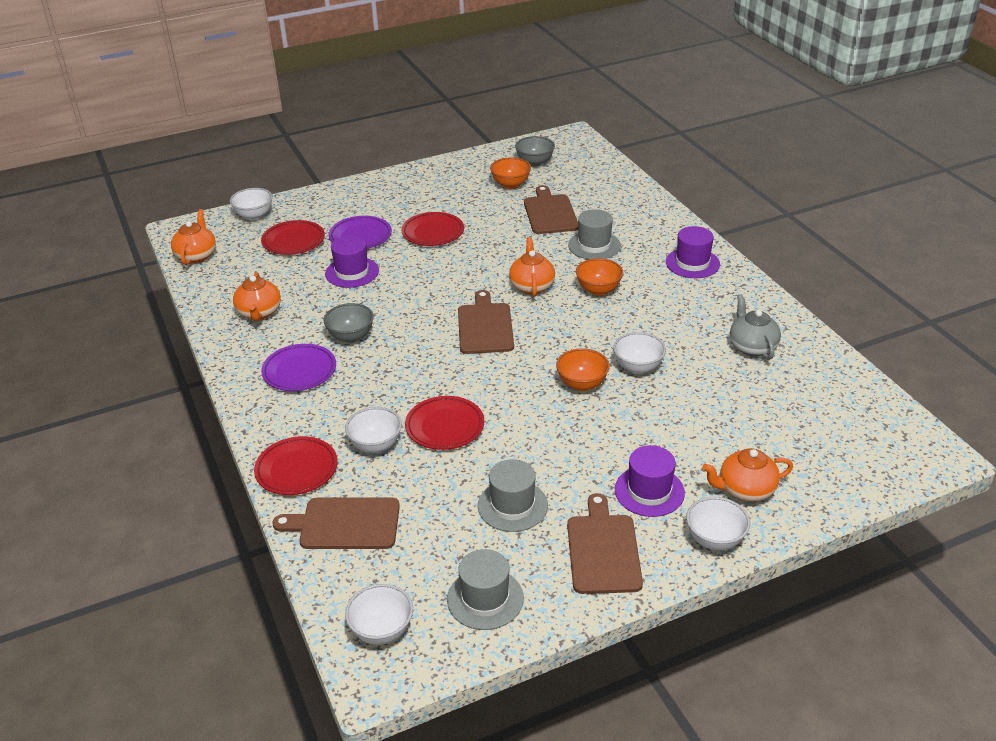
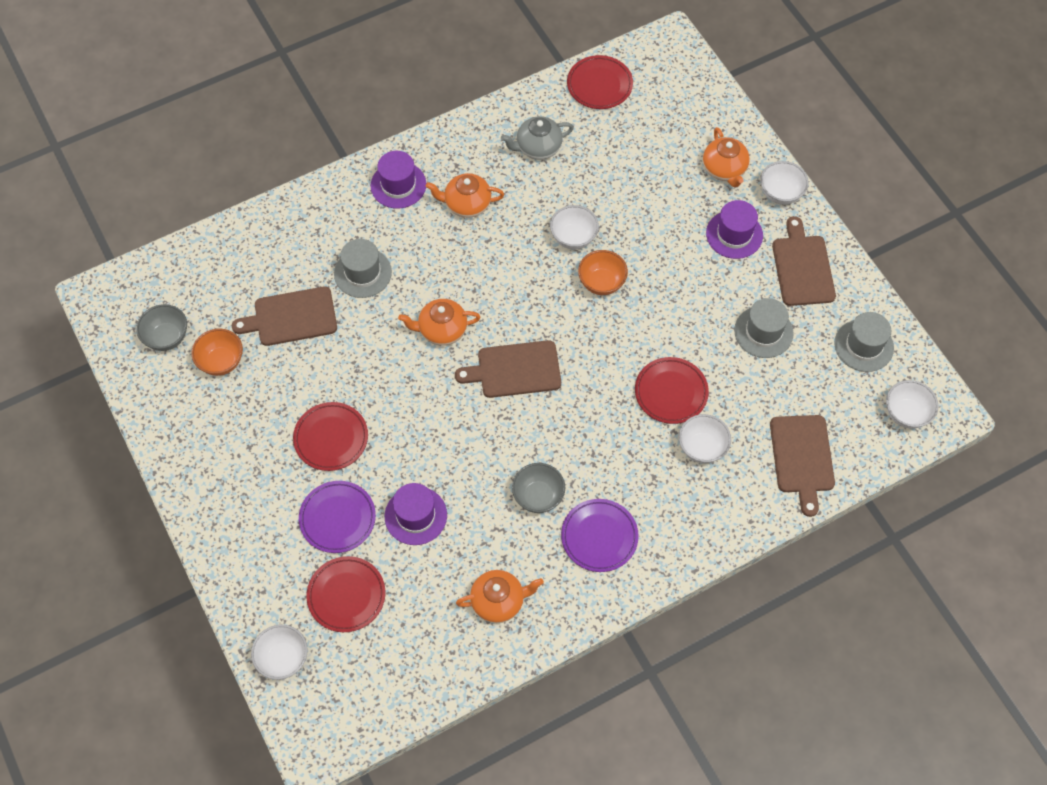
camera: 95 degrees left, 25 degrees up
orange teapot [171,209,216,265] -> orange teapot moved to [426,173,504,218]
red plate [254,436,338,495] -> red plate moved to [567,55,633,109]
brown cutting board [567,493,643,594] -> brown cutting board turned 90 degrees clockwise [772,216,836,306]
orange bowl [576,258,623,296] -> none

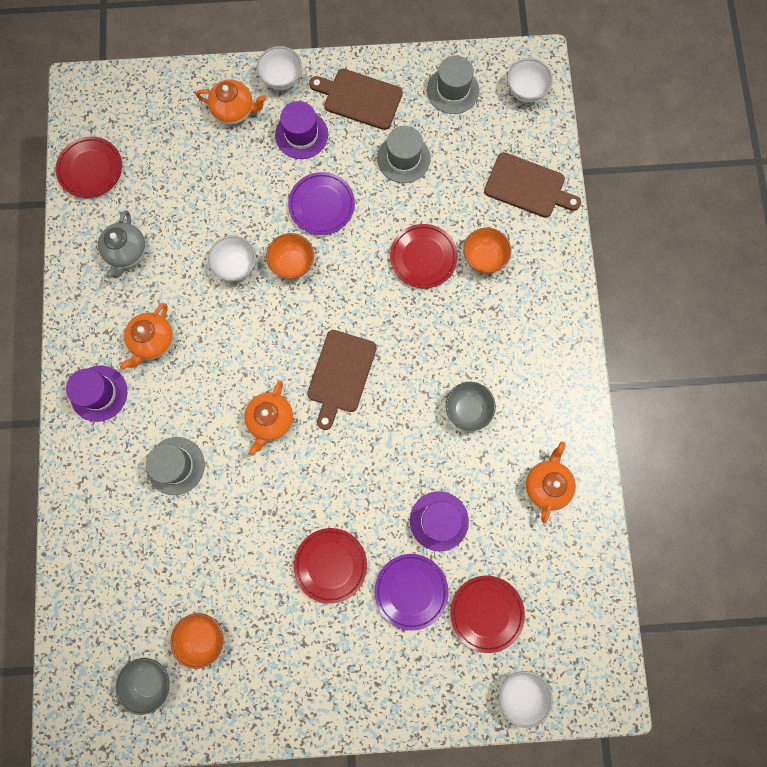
camera: 65 degrees left, 15 degrees up
brown cutting board [232,286,337,346] -> none
purple plate [561,499,639,572] -> purple plate moved to [288,172,355,235]
white bowl [679,414,731,463] -> orange bowl [463,228,511,273]

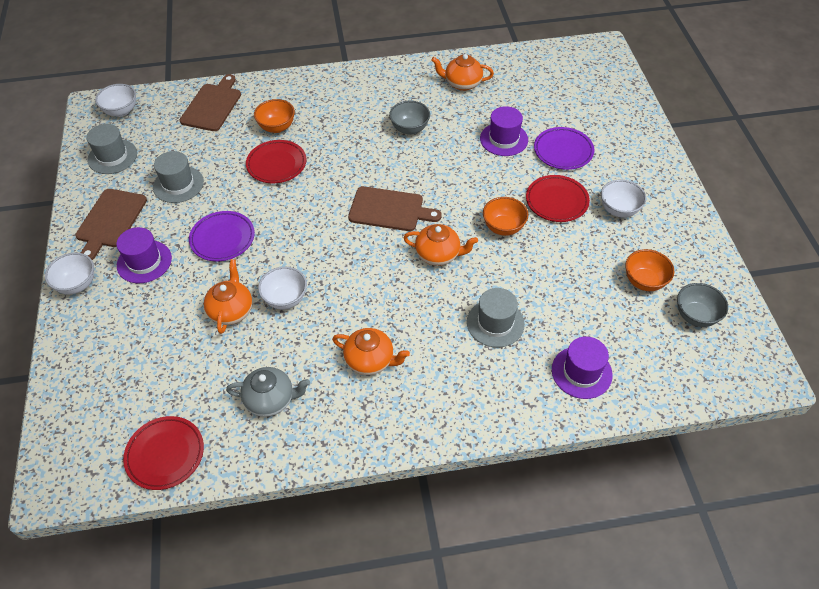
camera: 95 degrees left, 25 degrees down
purple hat [66,366,127,422] -> purple hat moved to [552,336,613,399]
orange teapot [196,79,266,124] -> orange teapot moved to [204,259,252,334]
orange bowl [266,233,314,279] -> orange bowl moved to [483,197,528,236]
red plate [450,576,525,653] -> none
white bowl [499,671,553,728] -> white bowl moved to [601,180,646,218]

